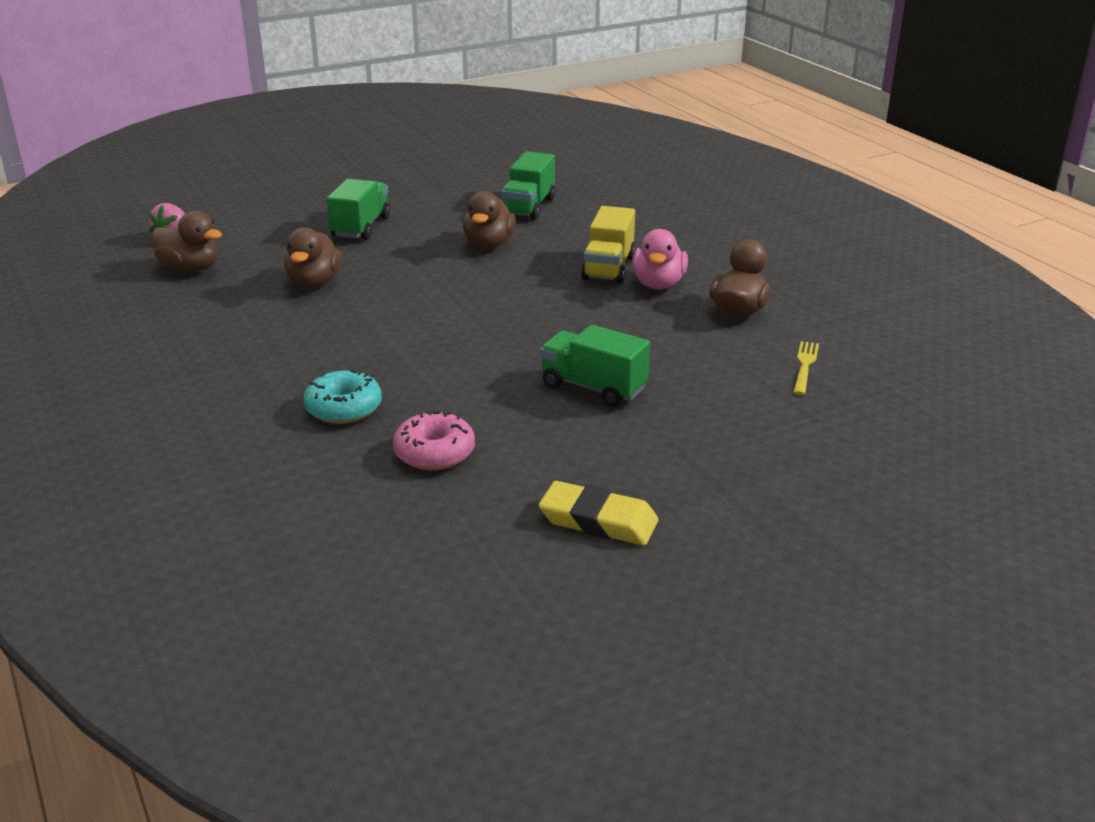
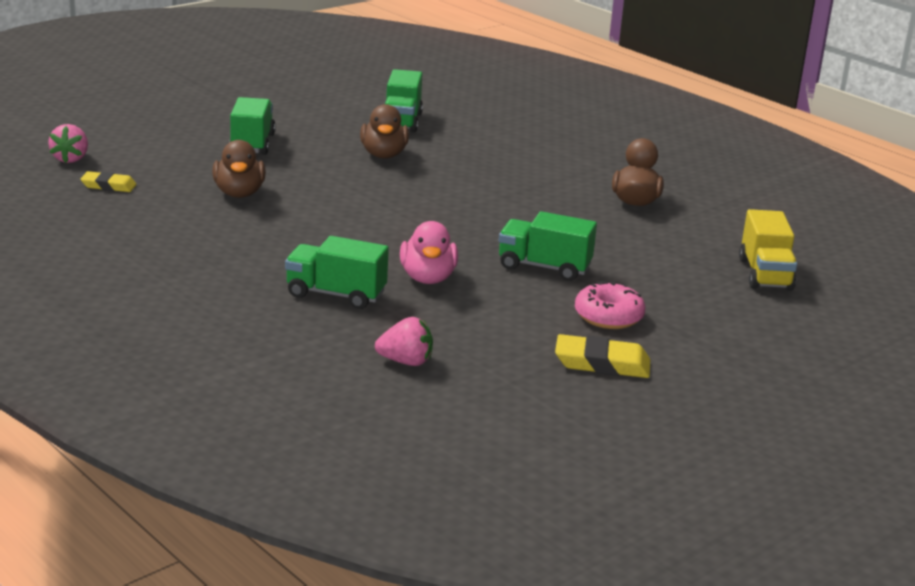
camera: 15 degrees left, 5 degrees down
brown duck [152,211,222,272] -> yellow eraser [80,171,137,192]
turquoise donut [303,370,382,424] -> green truck [285,236,389,309]
pink donut [393,410,475,470] -> pink donut moved to [575,281,646,329]
yellow truck [581,206,635,284] -> yellow truck moved to [739,209,797,291]
pink duck [632,229,688,289] -> pink duck moved to [400,221,458,284]
yellow fork [793,341,819,395] -> none
none -> pink strawberry [375,317,433,366]

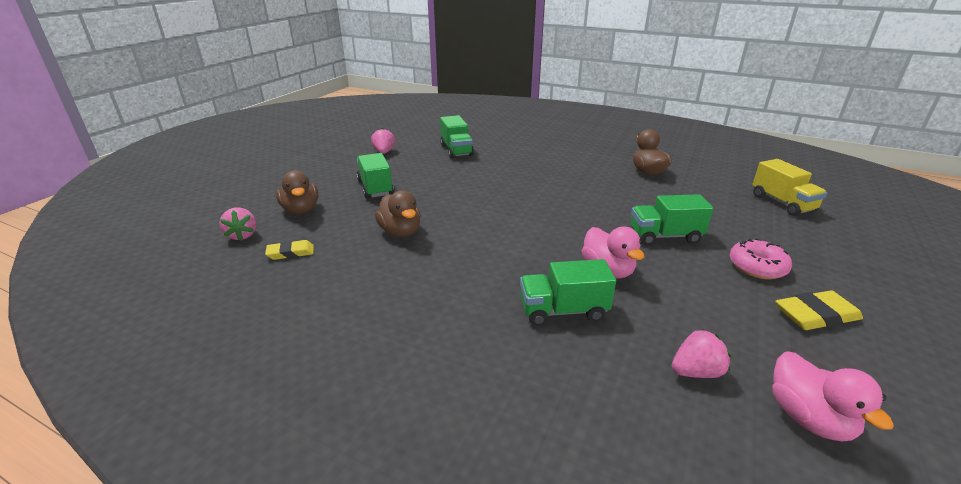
camera: 20 degrees left, 5 degrees up
brown duck [360,104,409,158] -> brown duck moved to [276,170,318,214]
none -> pink strawberry [371,128,395,154]
none -> pink duck [773,351,894,441]

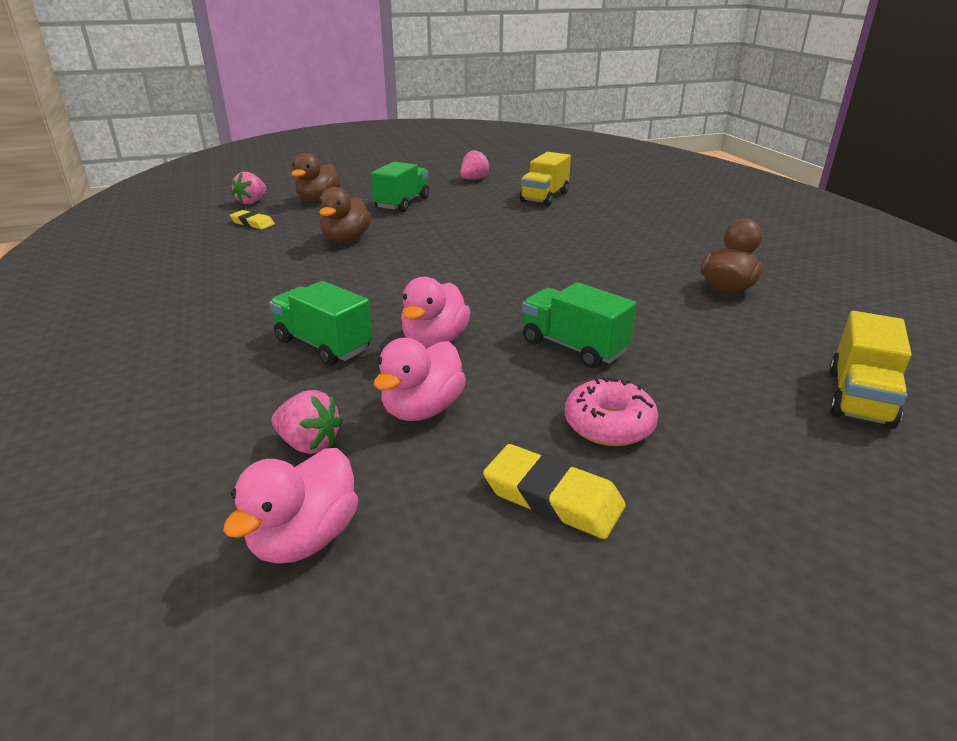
camera: 45 degrees right, 0 degrees up
green truck [440,115,474,159] -> yellow truck [520,152,571,206]
none -> pink duck [374,338,466,421]

